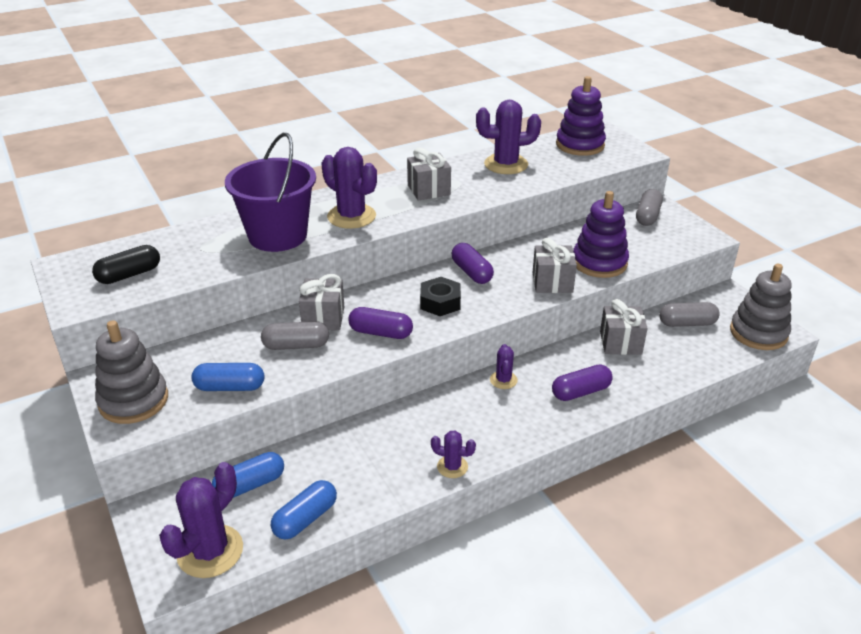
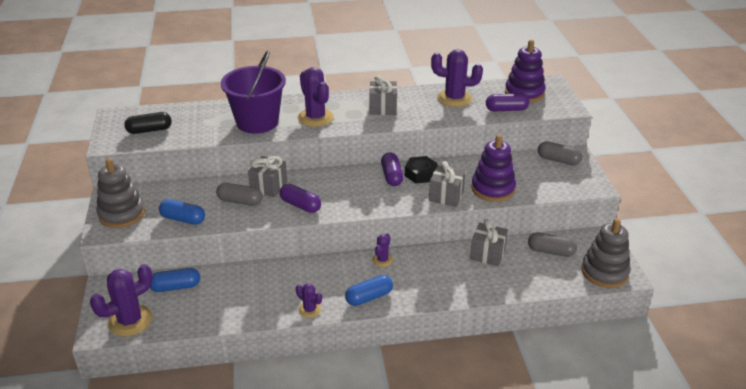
camera: 20 degrees right, 0 degrees up
blue capsule [271,480,337,540] -> blue capsule moved to [345,275,393,306]
black nut [420,277,461,316] -> black nut moved to [405,156,438,183]
purple capsule [552,364,613,401] -> purple capsule moved to [486,93,530,111]
grey capsule [636,189,663,226] -> grey capsule turned 75 degrees clockwise [538,141,583,165]

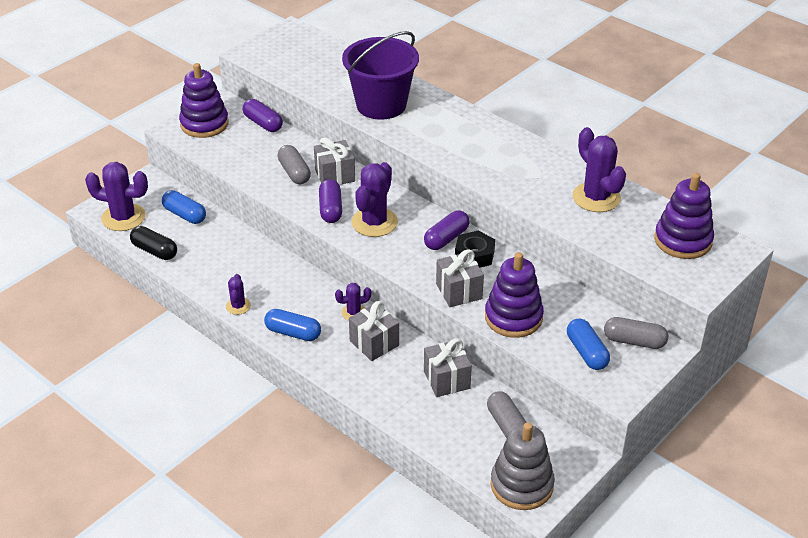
camera: 50 degrees right, 5 degrees up
grey stacking toy [96,158,145,228] -> purple stacking toy [179,63,229,138]
black capsule [124,112,172,134] -> black capsule moved to [130,226,177,260]
blue capsule [159,199,205,225] -> blue capsule moved to [567,318,610,370]
purple cactus [298,67,334,127] -> purple cactus moved to [352,162,398,237]
grey gift [369,75,397,115] -> grey gift moved to [349,301,399,361]
purple capsule [486,93,530,111] -> purple capsule moved to [242,99,283,132]
grey capsule [538,141,583,165] -> grey capsule turned 60 degrees counterclockwise [604,317,668,349]

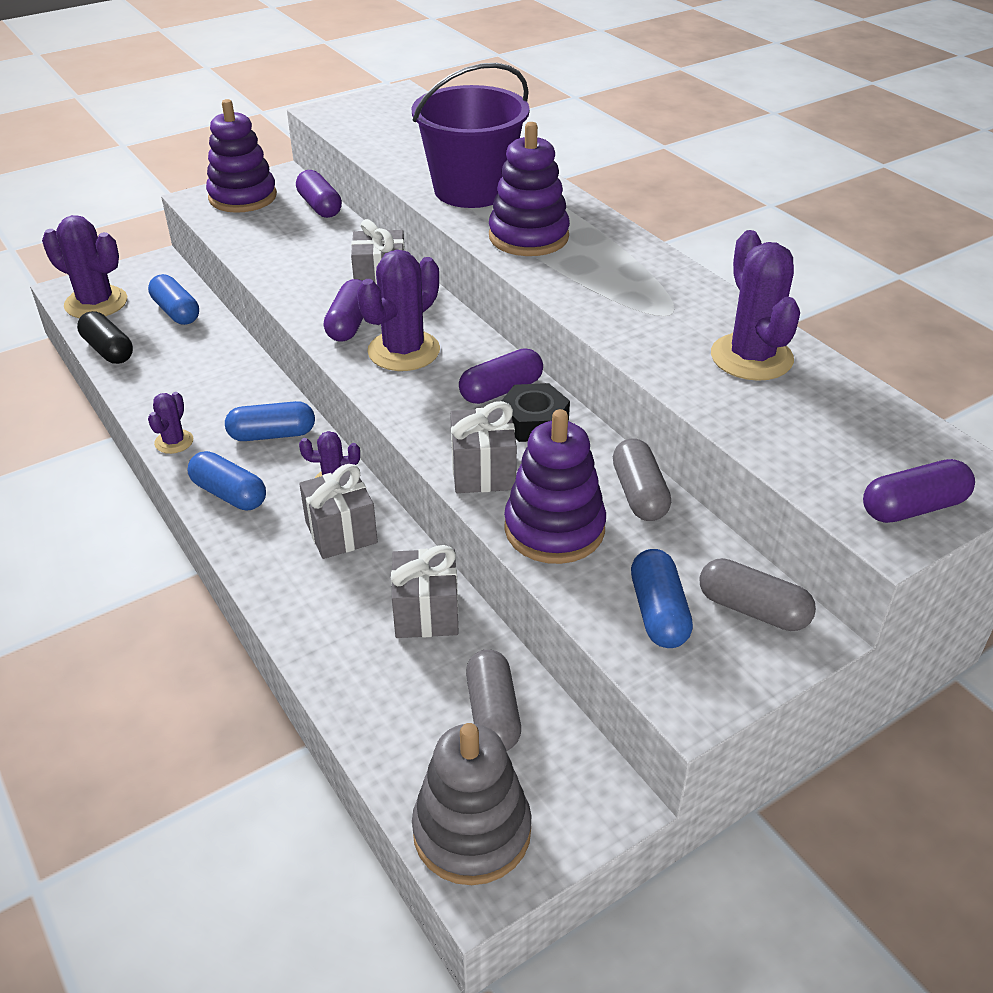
camera: 15 degrees right, 0 degrees up
grey capsule [277,145,311,184] -> grey capsule moved to [613,438,671,521]
purple stacking toy [654,173,714,259] -> purple stacking toy moved to [489,122,570,256]
none -> blue capsule [225,401,315,441]
none -> purple capsule [863,459,975,523]

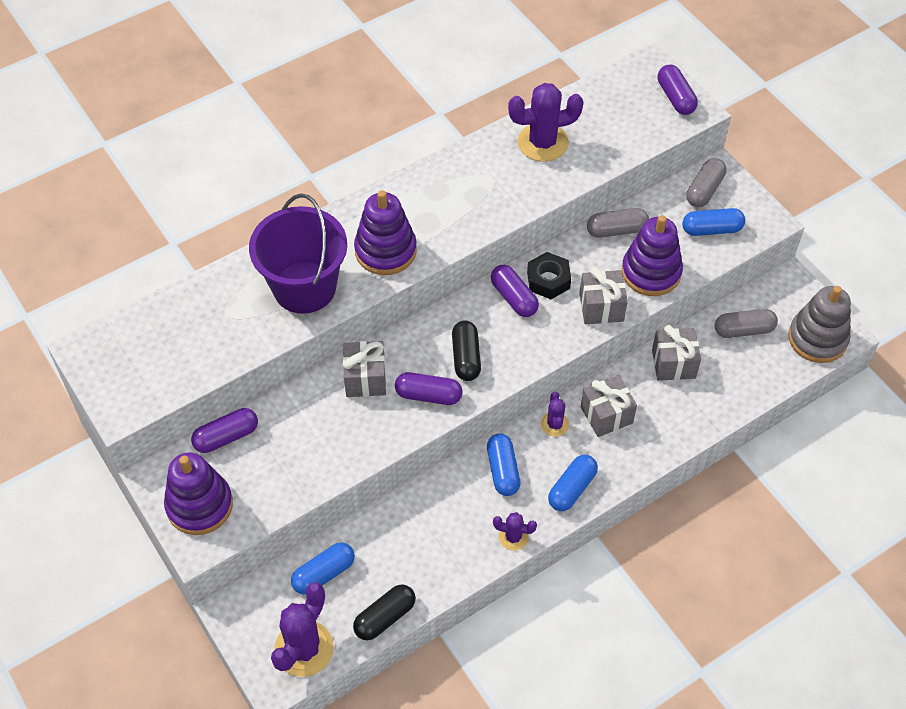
camera: 90 degrees left, 15 degrees up
purple cactus [357,250,440,371] -> black capsule [452,320,481,381]

